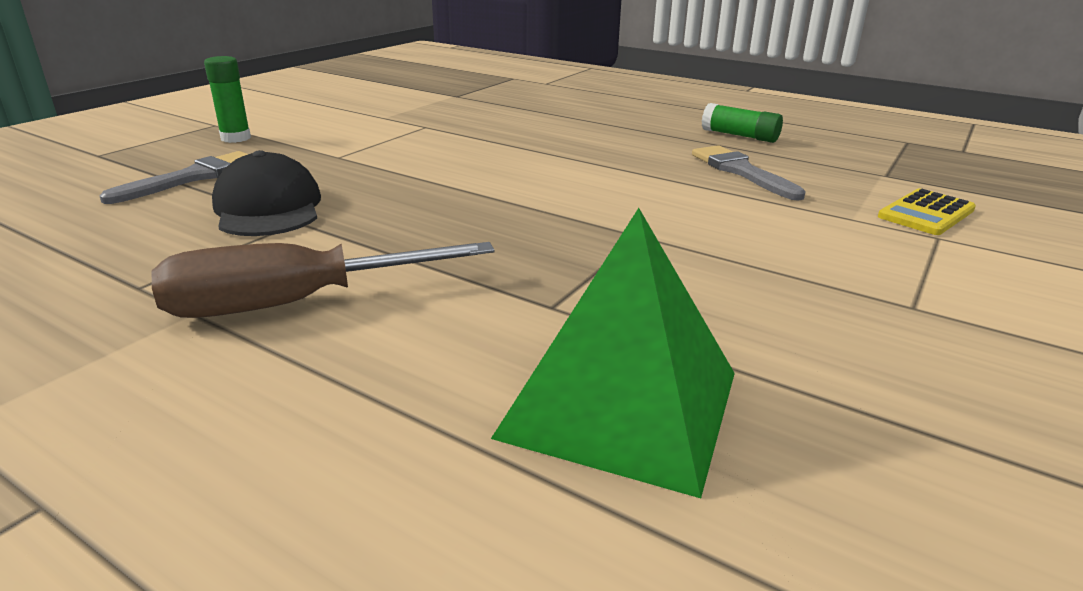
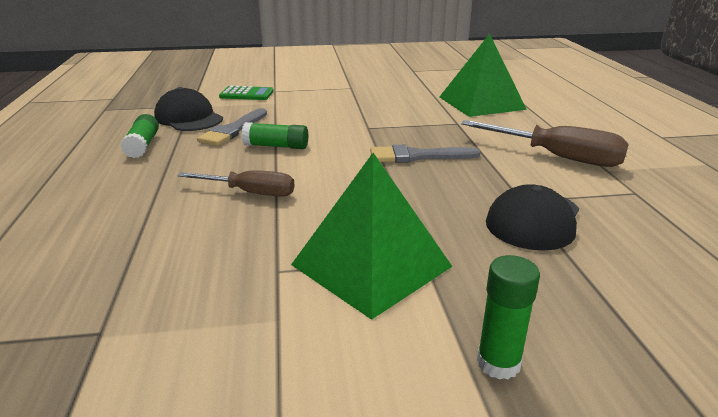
camera: 130 degrees left, 0 degrees up
grey brush [100,151,248,204] -> grey brush moved to [370,145,480,163]
yellow calculator [878,188,976,235] -> green calculator [219,86,274,100]
none -> black cap [154,87,223,131]
none -> brown screwdriver [178,170,294,197]
none -> green glue stick [242,122,308,149]
none -> green pyramid [291,153,453,320]

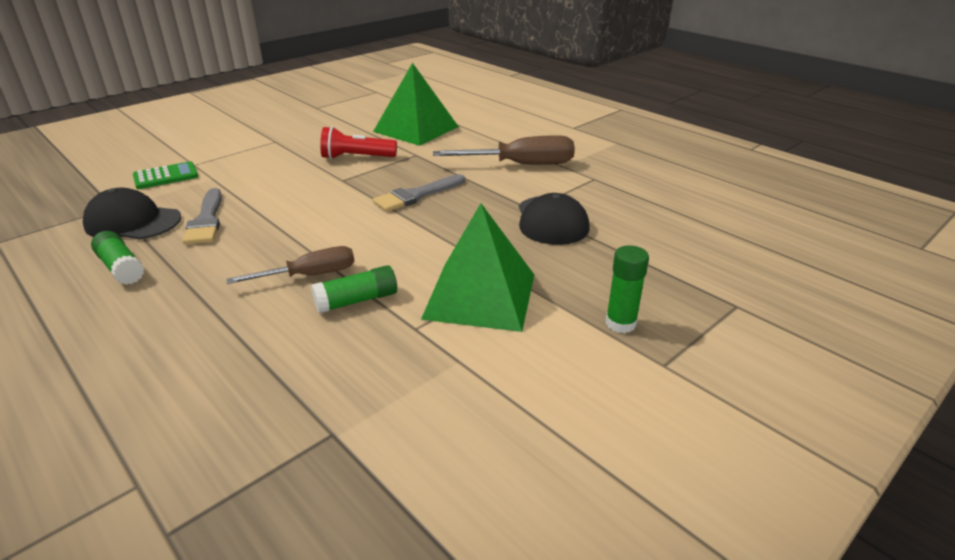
camera: 35 degrees left, 5 degrees up
green glue stick [242,122,308,149] -> green glue stick moved to [311,265,397,314]
none -> red flashlight [320,126,397,159]

